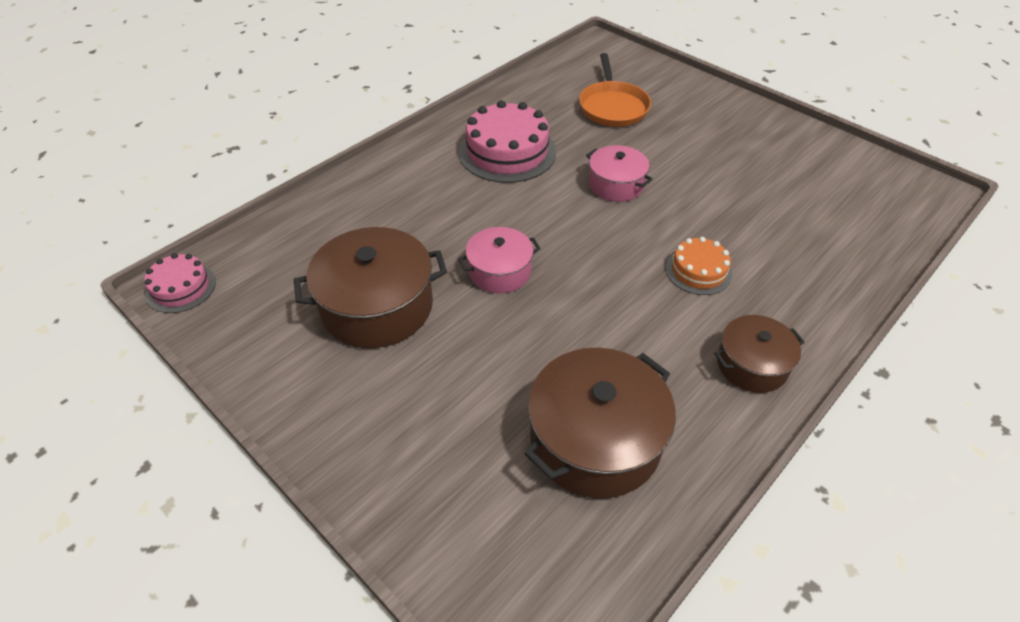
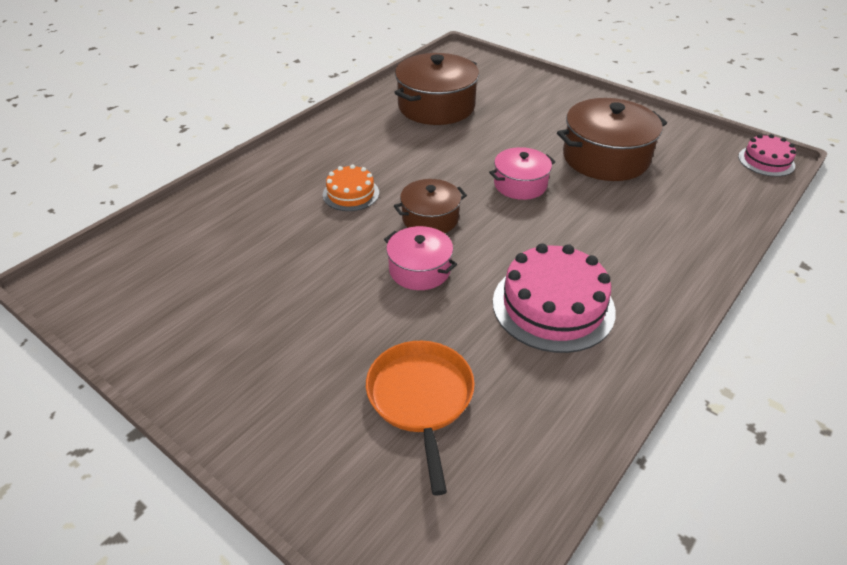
camera: 175 degrees right, 5 degrees down
brown pot [714,315,805,393] -> brown pot moved to [394,179,467,233]

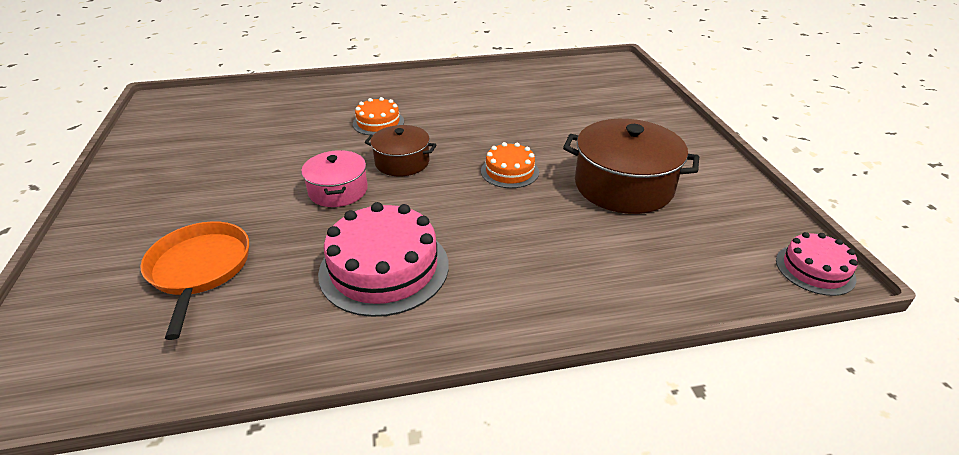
camera: 40 degrees right, 5 degrees down
orange pan [366,341,475,495] -> orange pan turned 45 degrees counterclockwise [140,221,249,340]
brown pot [394,53,479,125] -> none
pink pot [489,147,555,200] -> orange cake [481,142,539,188]

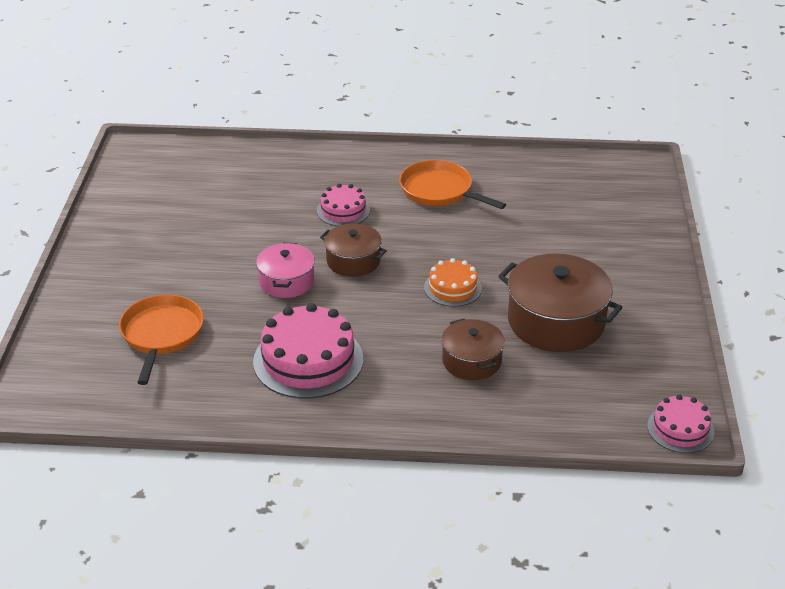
camera: 15 degrees right, 0 degrees up
orange cake [353,97,404,135] -> pink cake [317,184,370,226]
none -> orange pan [399,160,506,209]
none -> brown pot [441,318,505,380]

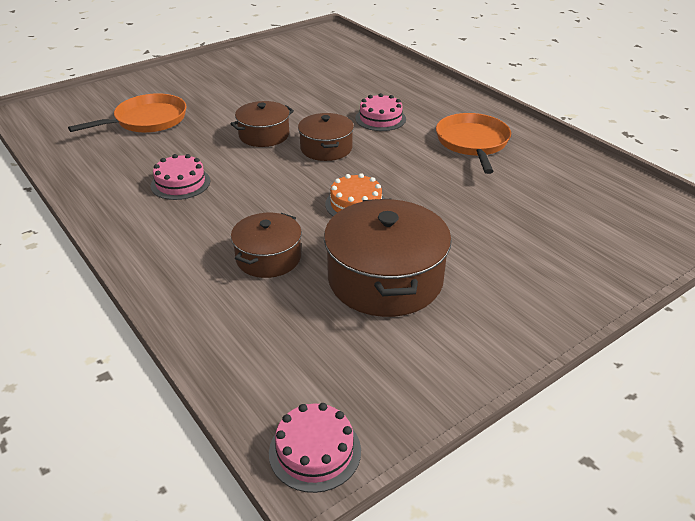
camera: 50 degrees right, 0 degrees up
pink cake [253,303,363,399] -> pink cake [150,154,210,200], size x0.56
pink pot [256,243,315,298] -> brown pot [230,101,294,147]

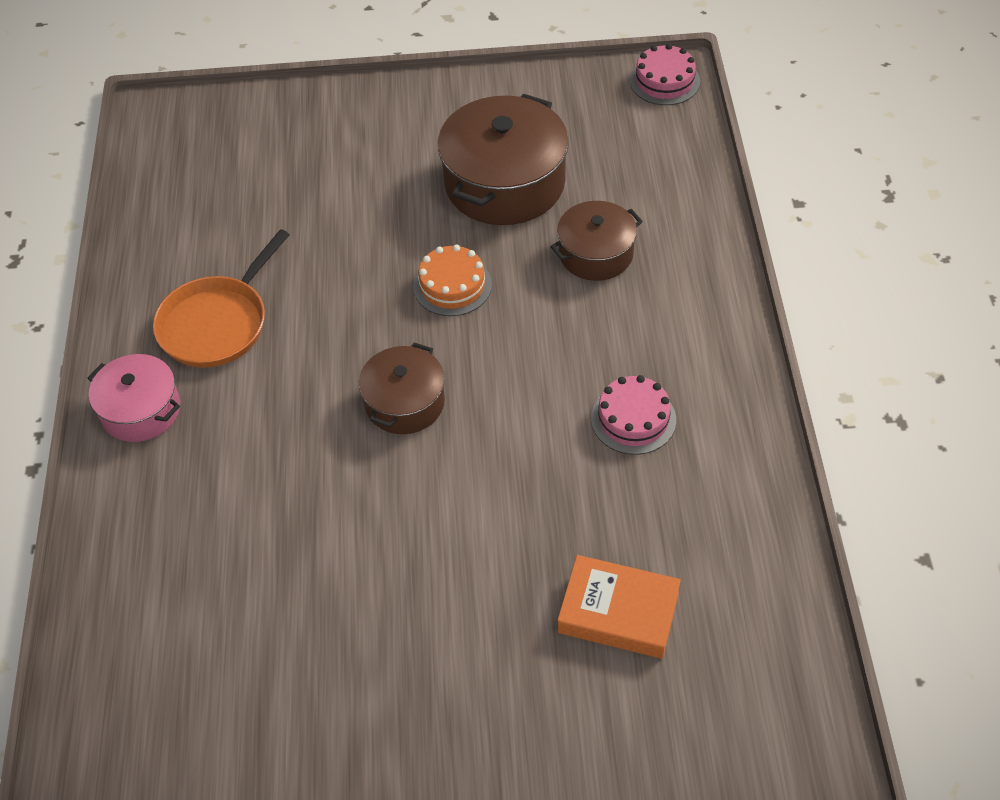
camera: 145 degrees left, 15 degrees up
orange pan [68,93,186,133] -> orange book [558,555,681,659]
brown pot [230,101,294,147] -> none
pink cake [355,93,406,131] -> none
none -> pink pot [87,354,180,442]

